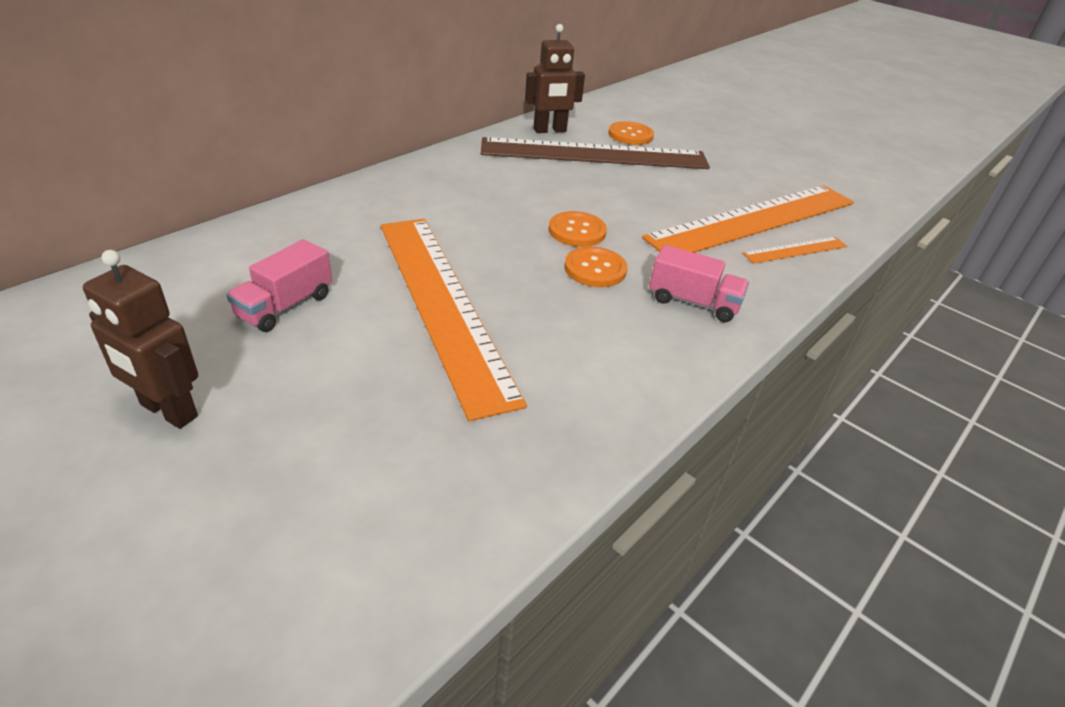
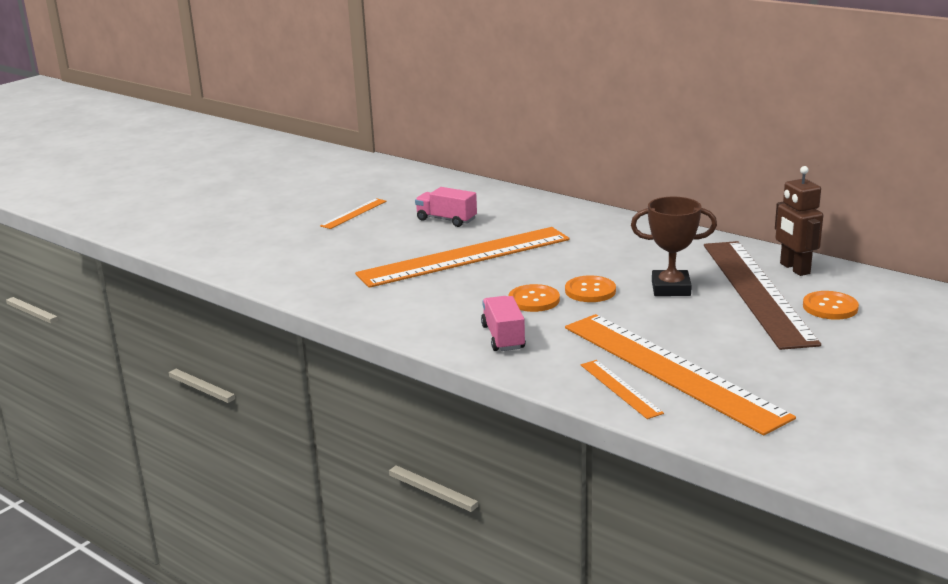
camera: 90 degrees right, 15 degrees down
brown robot [83,250,198,429] -> orange ruler [320,198,387,229]
pink truck [649,245,749,322] -> pink truck turned 150 degrees clockwise [481,296,526,351]
none -> brown trophy [631,196,717,296]

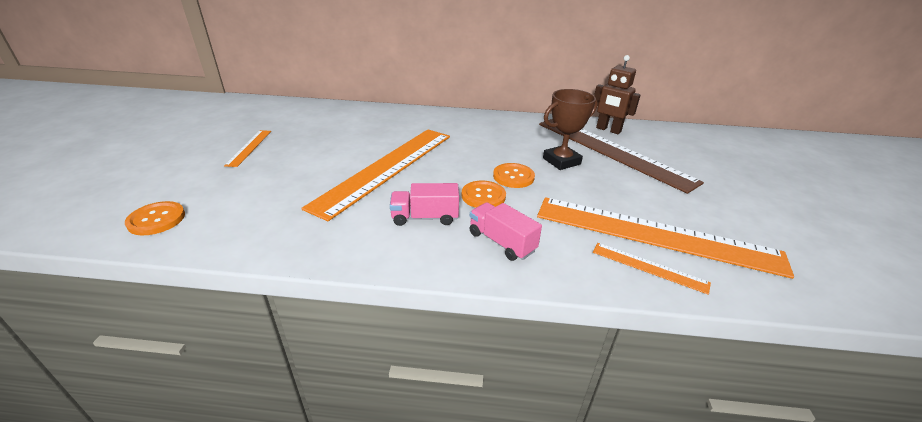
camera: 35 degrees left, 10 degrees up
pink truck [415,187,477,227] -> pink truck moved to [390,183,459,226]
orange button [803,291,859,320] -> orange button moved to [125,201,185,236]

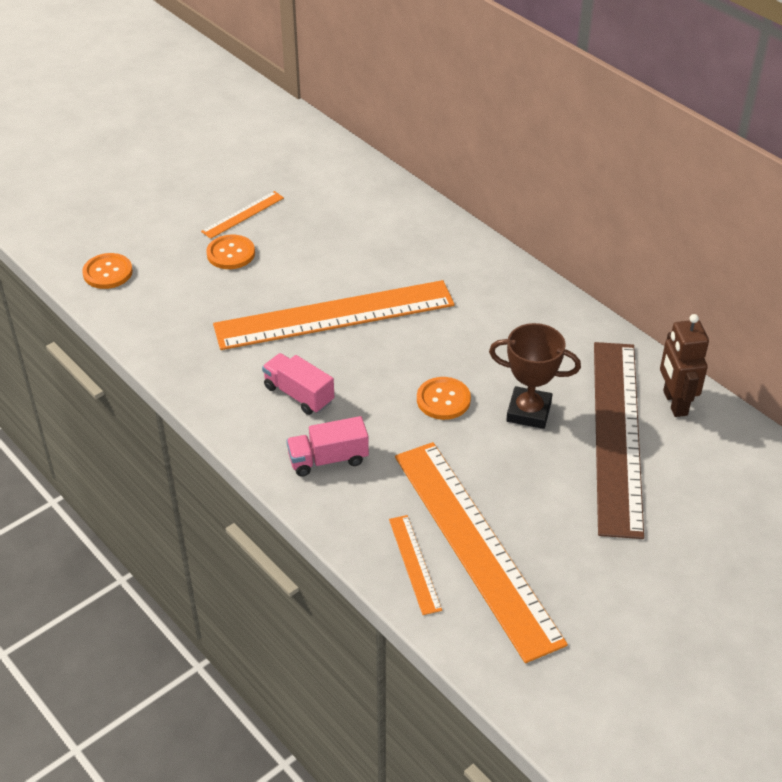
camera: 45 degrees right, 10 degrees up
orange button [462,180,506,208] -> orange button moved to [206,235,255,269]
pink truck [470,203,542,261] -> pink truck turned 105 degrees counterclockwise [286,416,369,477]

